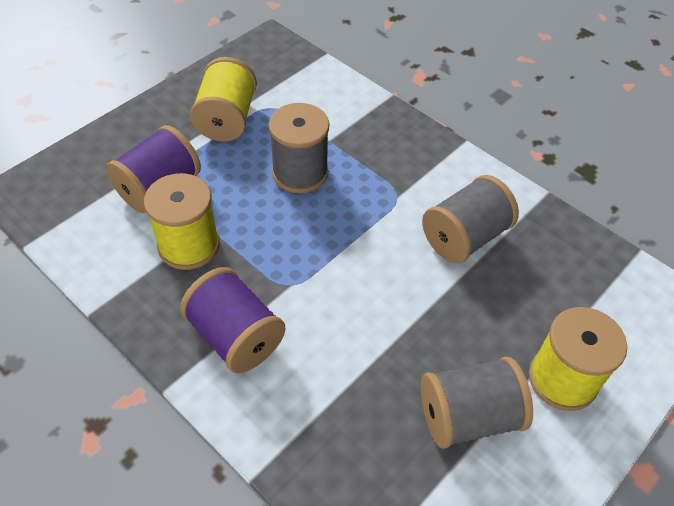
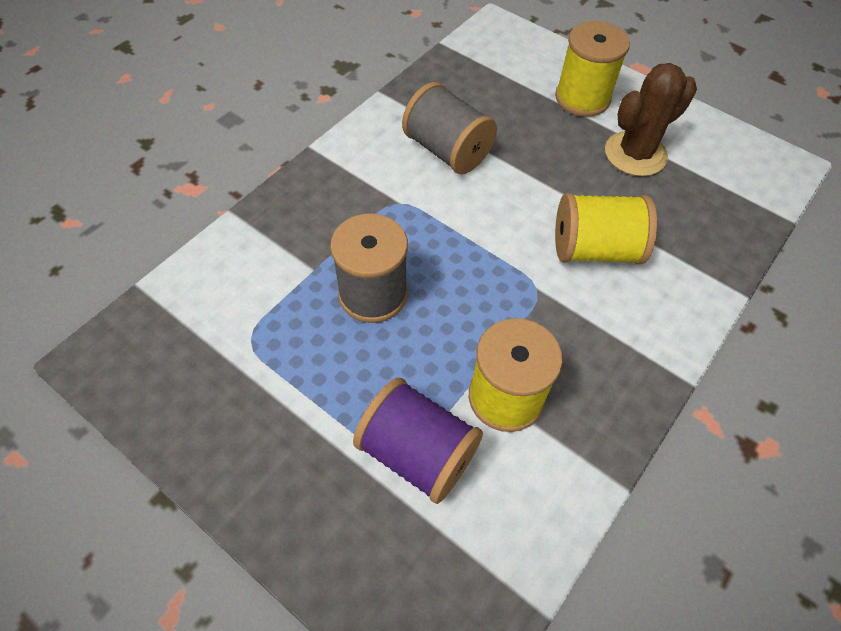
camera: 95 degrees left, 5 degrees up
purple spool [180,267,285,373] -> none
yellow spool [190,57,257,142] -> yellow spool moved to [555,193,657,264]
grey spool [421,357,533,449] -> brown cactus [605,63,697,176]

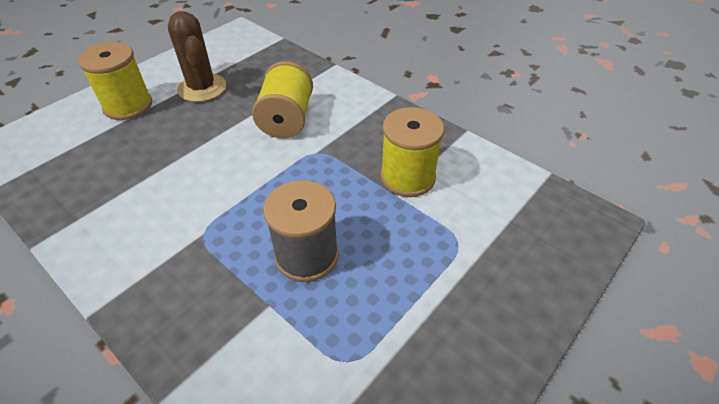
camera: 85 degrees left, 10 degrees down
purple spool [353,378,483,504] -> none
grey spool [402,82,497,174] -> none

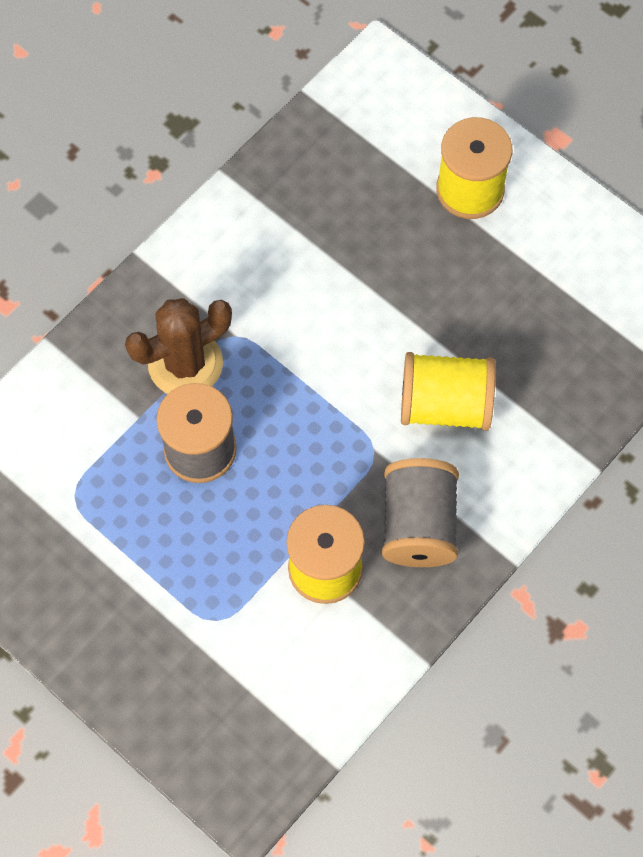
camera: 90 degrees right, 20 degrees up
brown cactus [168,11,226,102] -> brown cactus moved to [125,298,232,394]
none -> grey spool [382,458,459,567]

